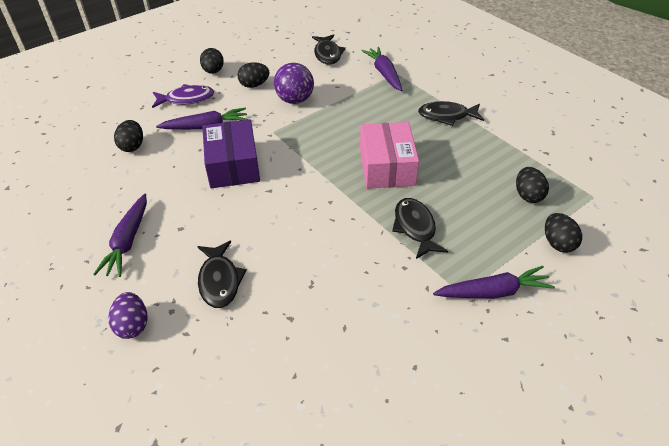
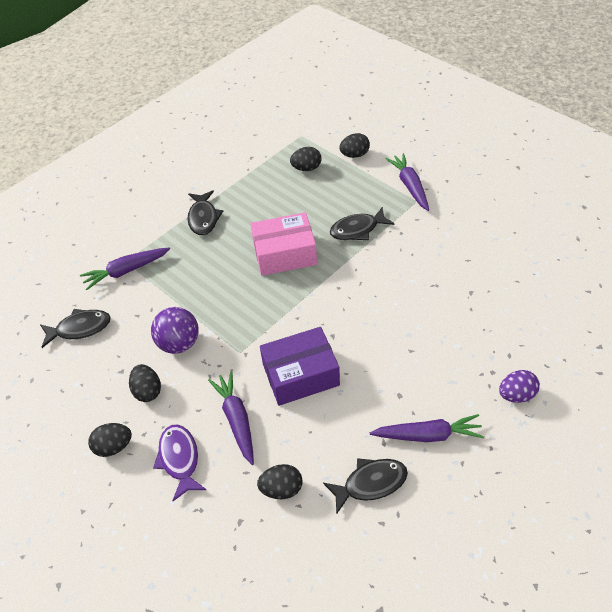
camera: 95 degrees left, 5 degrees up
black fish [197,240,246,308] -> black fish moved to [323,458,408,515]

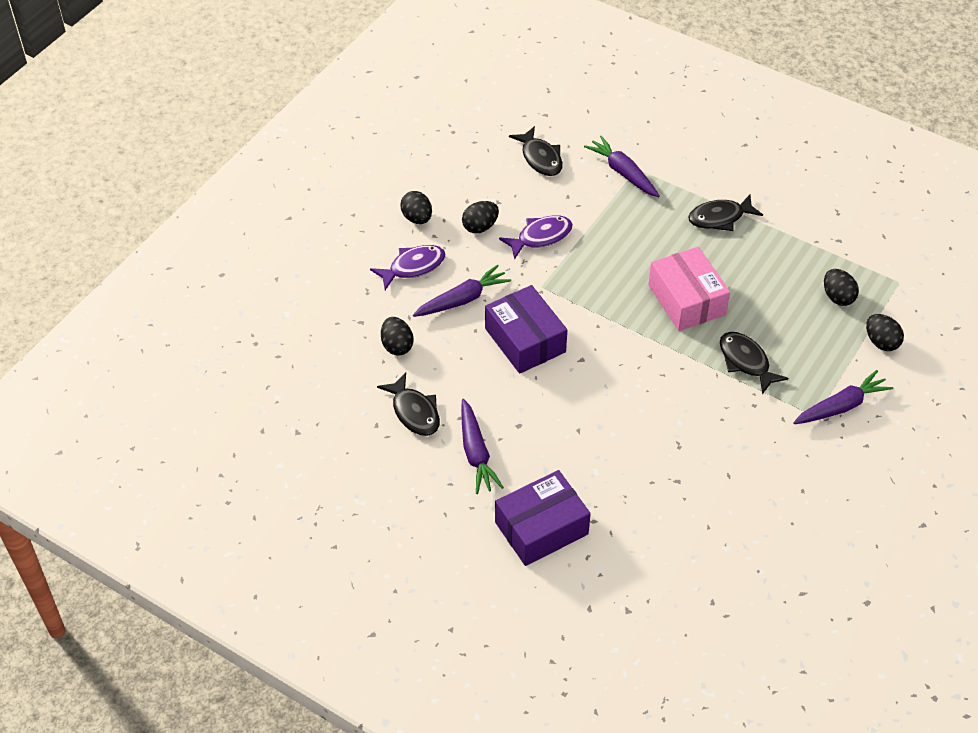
camera: 75 degrees right, 0 degrees up
purple ball [151,307,199,354] -> purple fish [499,215,573,260]
purple egg [499,370,540,403] -> purple box [495,470,591,566]

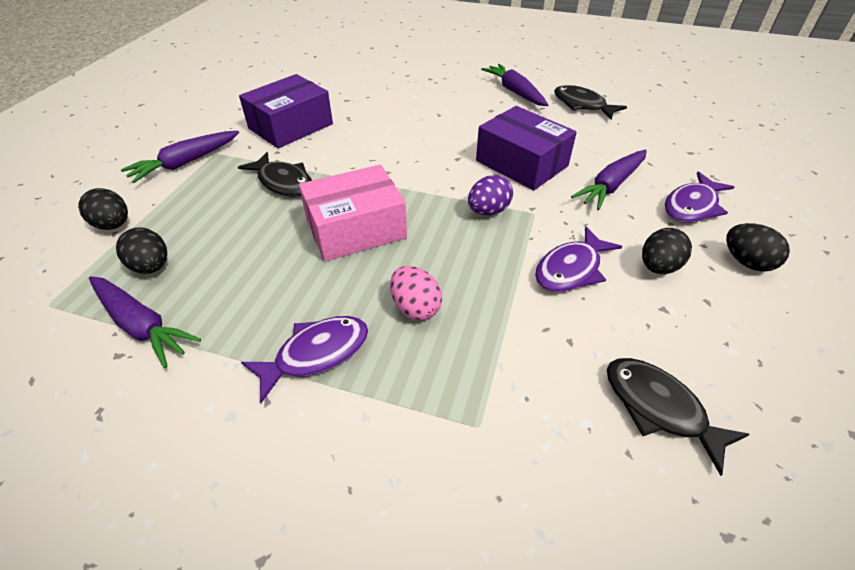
camera: 165 degrees right, 5 degrees down
black egg [381,317,414,356] -> none
purple box [495,470,591,566] -> purple box moved to [239,74,333,148]
purple carrot [584,136,660,197] -> purple carrot moved to [89,276,201,368]
pink box [648,247,730,331] -> pink box turned 75 degrees counterclockwise [299,165,407,261]
black fish [688,195,763,231] -> purple fish [241,316,368,403]
none -> pink egg [390,266,442,320]
none -> purple egg [468,175,513,215]

